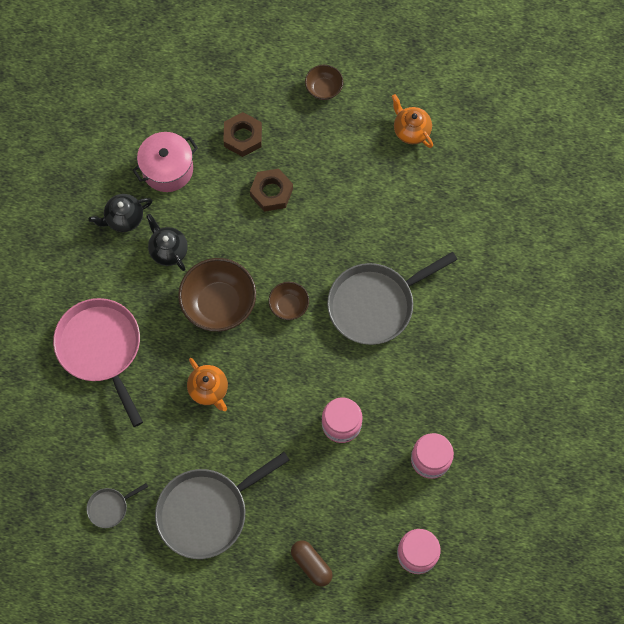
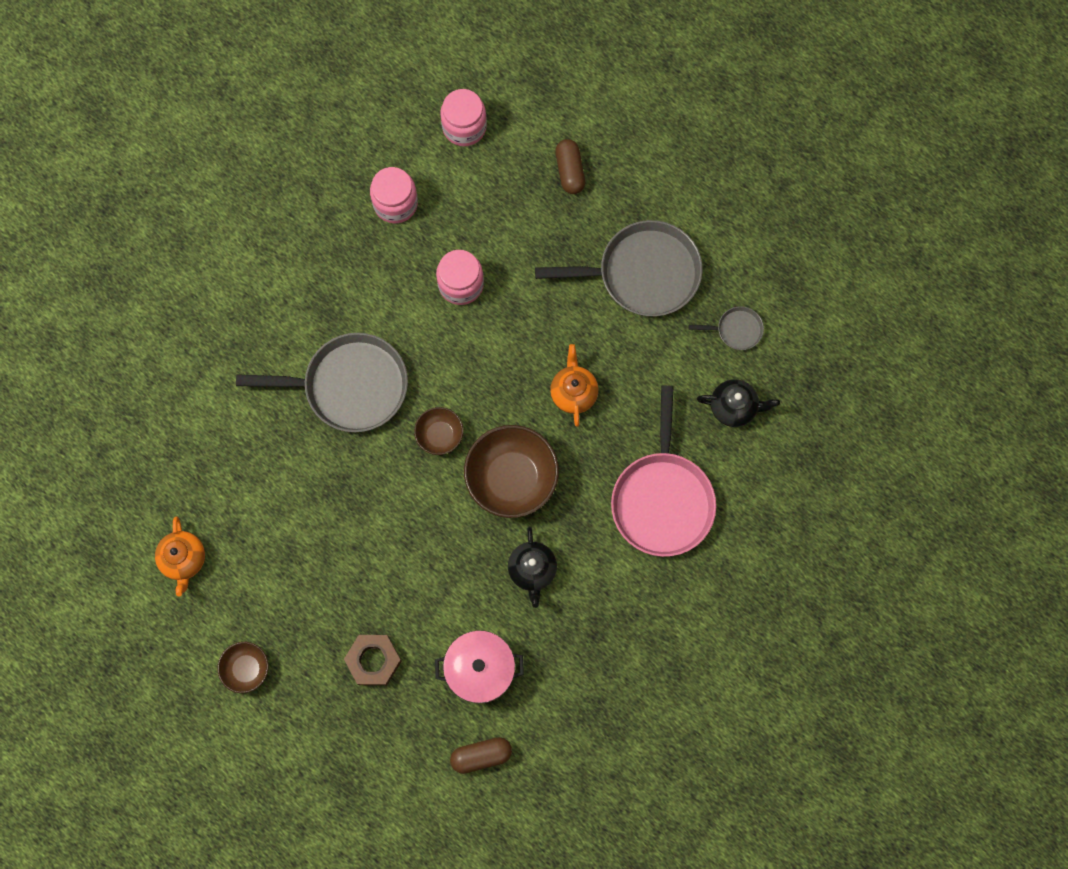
camera: 150 degrees left, 5 degrees up
black teapot [89,194,152,232] -> black teapot moved to [697,379,780,427]
brown nut [250,169,293,212] -> none
none -> brown capsule [450,737,512,774]

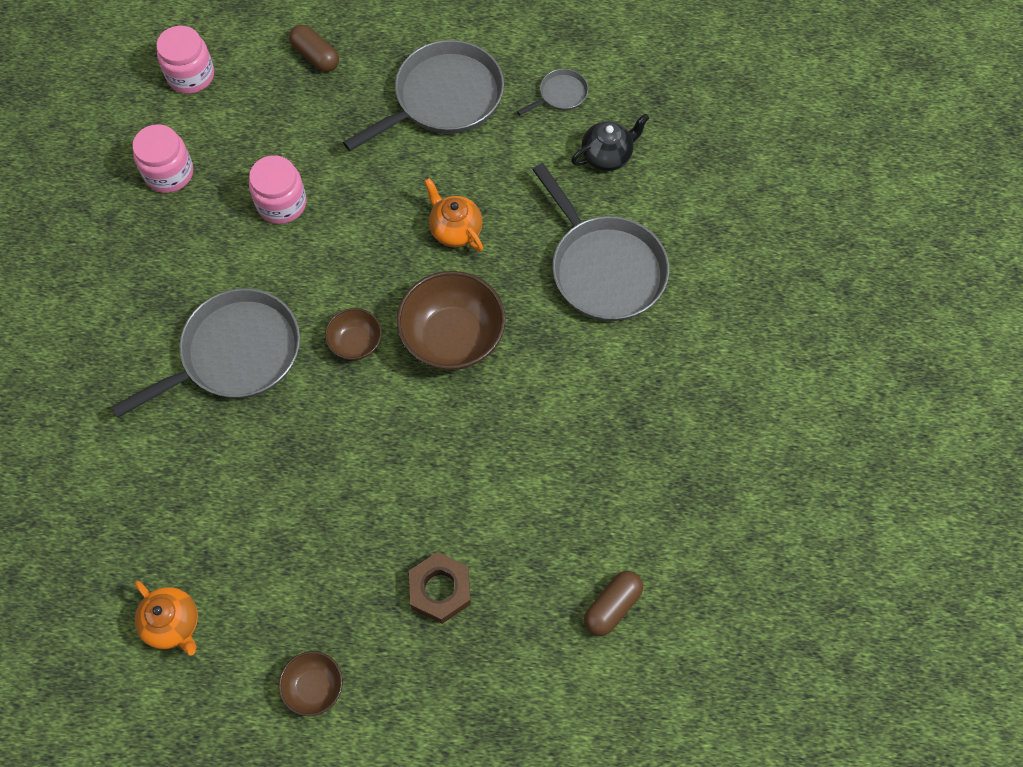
camera: 35 degrees left, 10 degrees down
pink pot [435,630,524,703] -> none
black teapot [508,527,557,608] -> none
pink pan [611,385,716,557] -> grey pan [532,163,669,321]

